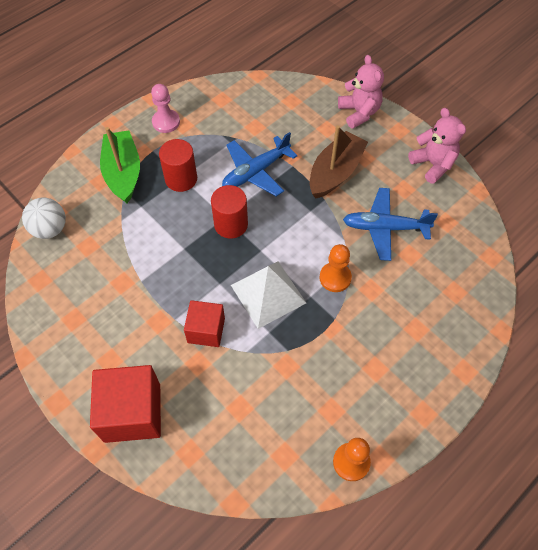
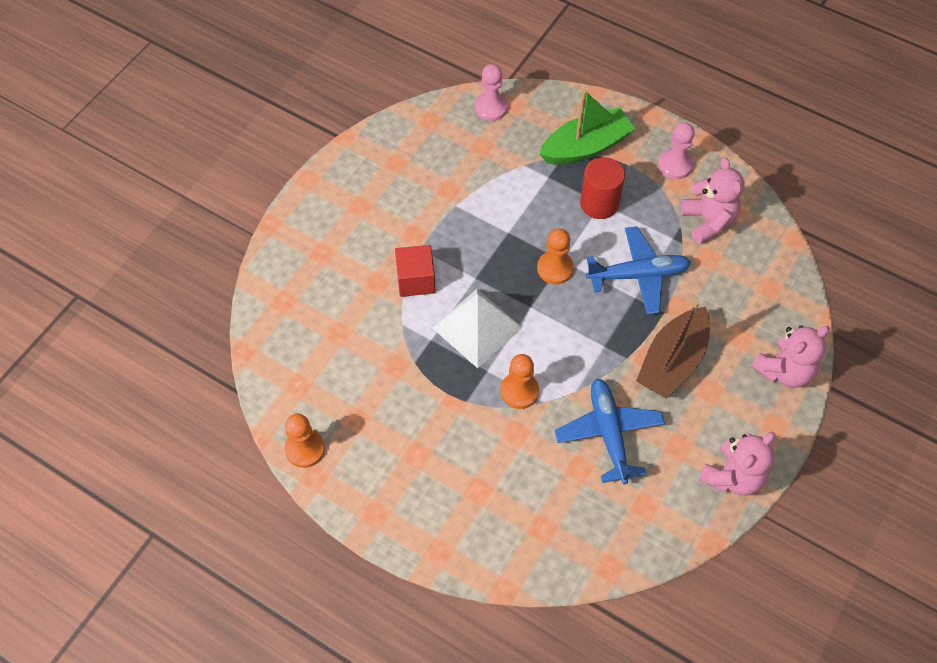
camera: 75 degrees right, 0 degrees up
white ball [22,197,66,239] -> pink pawn [475,64,508,121]
red cube [90,365,161,443] -> none
red cylinder [211,185,248,239] -> orange pawn [537,228,574,284]
blue plane [222,132,297,196] -> blue plane turned 135 degrees clockwise [586,226,691,315]
brown boat [310,125,368,199] -> brown boat turned 105 degrees clockwise [636,300,710,399]
none -> pink teddy bear [681,157,744,244]

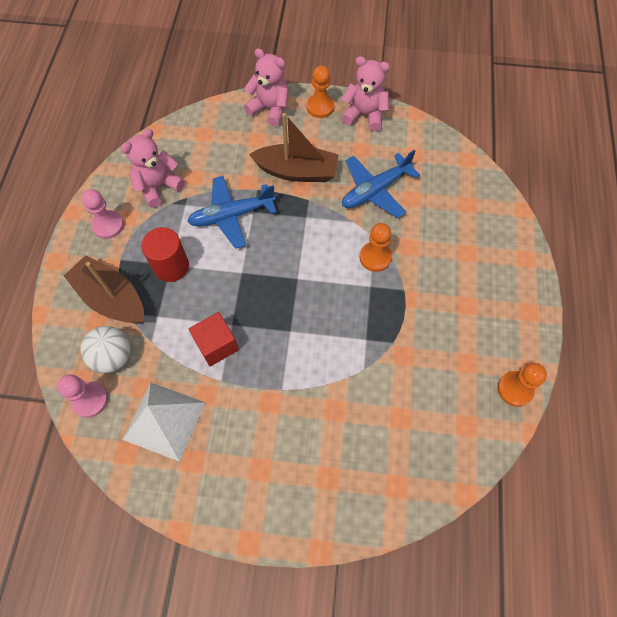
camera: 115 degrees left, 5 degrees up
red cube [395,245,436,297] -> red cube moved to [189,312,239,366]
white pyramid [432,289,523,368] -> white pyramid moved to [123,382,206,462]
orange pawn [537,228,574,284] -> orange pawn moved to [306,66,334,118]
green boat [540,89,636,165] -> brown boat [64,255,144,324]
blue plane [586,226,691,315] -> blue plane turned 75 degrees counterclockwise [187,176,277,249]
none -> white ball [81,326,130,373]

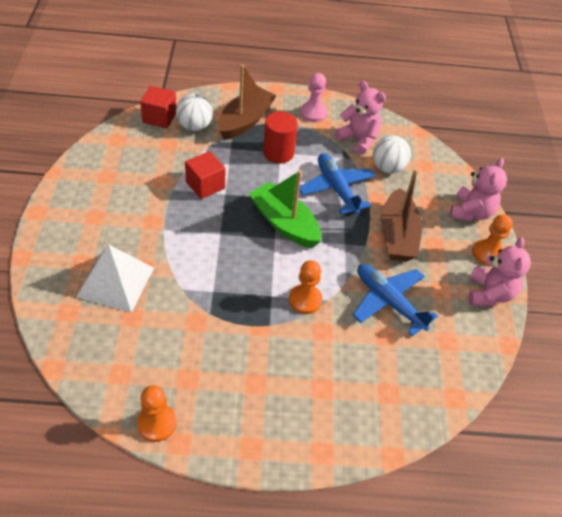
camera: 80 degrees right, 15 degrees down
pink pawn [57,374,108,418] -> red cube [140,86,176,128]
white pyramid [123,382,206,462] -> white pyramid moved to [77,245,154,313]
none -> green boat [249,170,321,248]
none -> white ball [373,135,411,174]

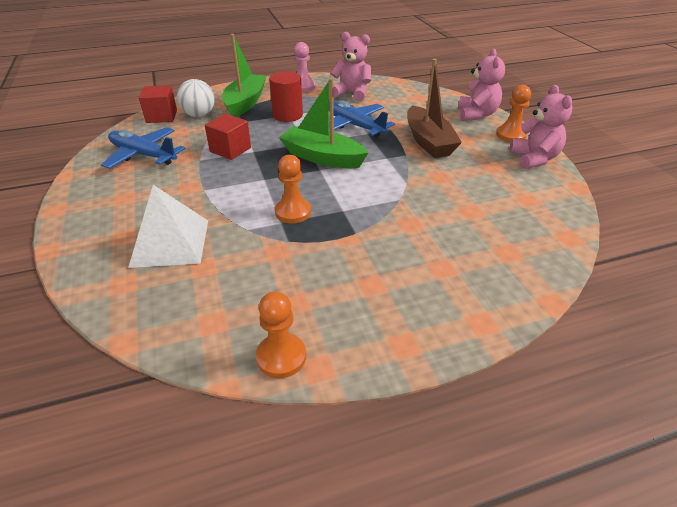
camera: 15 degrees left, 10 degrees down
brown boat [218,65,277,140] -> green boat [222,34,267,117]
orange pawn [289,260,322,314] -> orange pawn moved to [275,155,311,223]
blue plane [353,264,438,336] -> blue plane moved to [101,127,185,169]
white ball [373,135,411,174] -> none

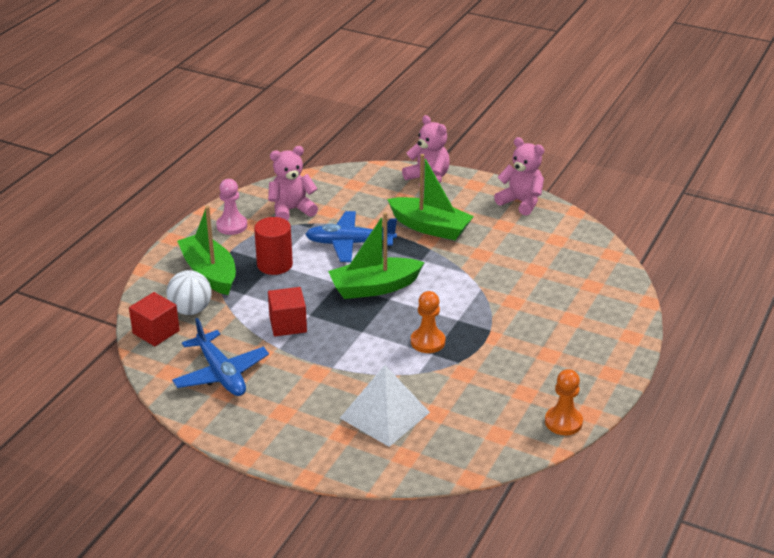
camera: 45 degrees left, 5 degrees down
blue plane [101,127,185,169] -> blue plane turned 105 degrees counterclockwise [172,318,269,396]
brown boat [407,59,462,158] -> green boat [387,154,474,240]
orange pawn [496,85,531,142] -> none

